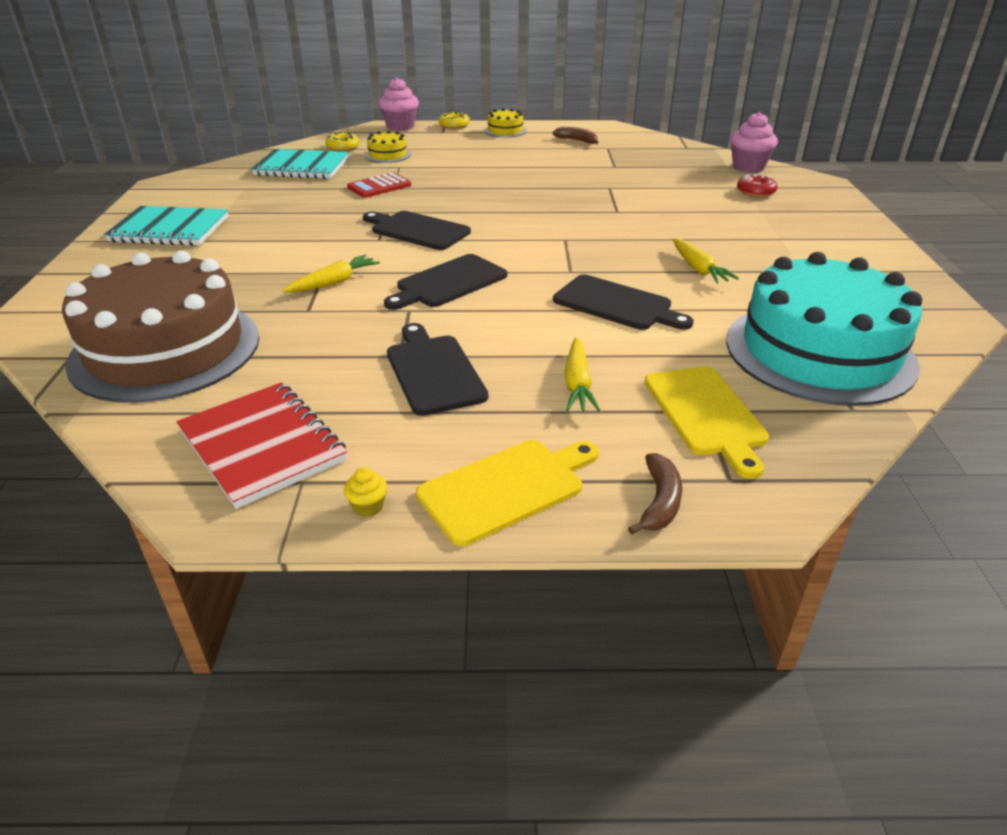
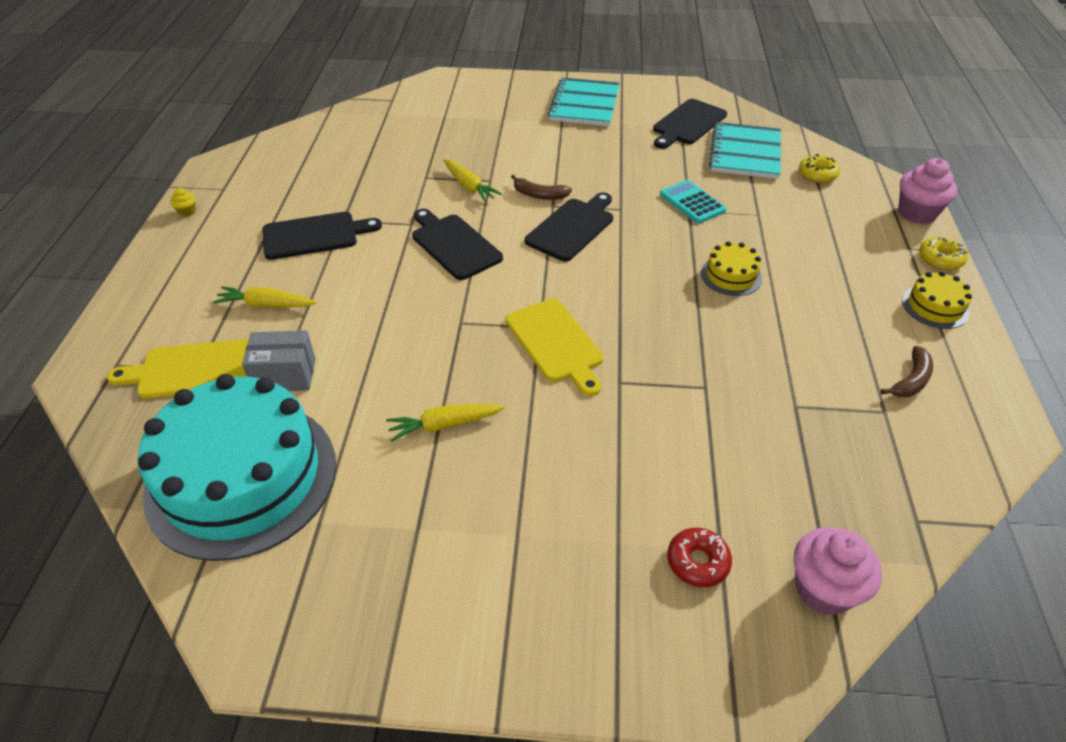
camera: 95 degrees right, 10 degrees up
brown cake [62,250,259,403] -> none
red notebook [176,382,347,509] -> none
red calculator [347,172,411,198] -> turquoise calculator [660,180,726,223]
yellow cake [365,130,411,163] -> yellow cake moved to [701,241,763,296]
yellow cutting board [416,440,599,546] -> yellow cutting board moved to [506,299,604,396]
black cutting board [553,275,694,330] -> black cutting board moved to [653,99,727,149]
brown banana [628,453,682,535] -> brown banana moved to [511,174,572,200]
none -> grey box [242,330,316,391]

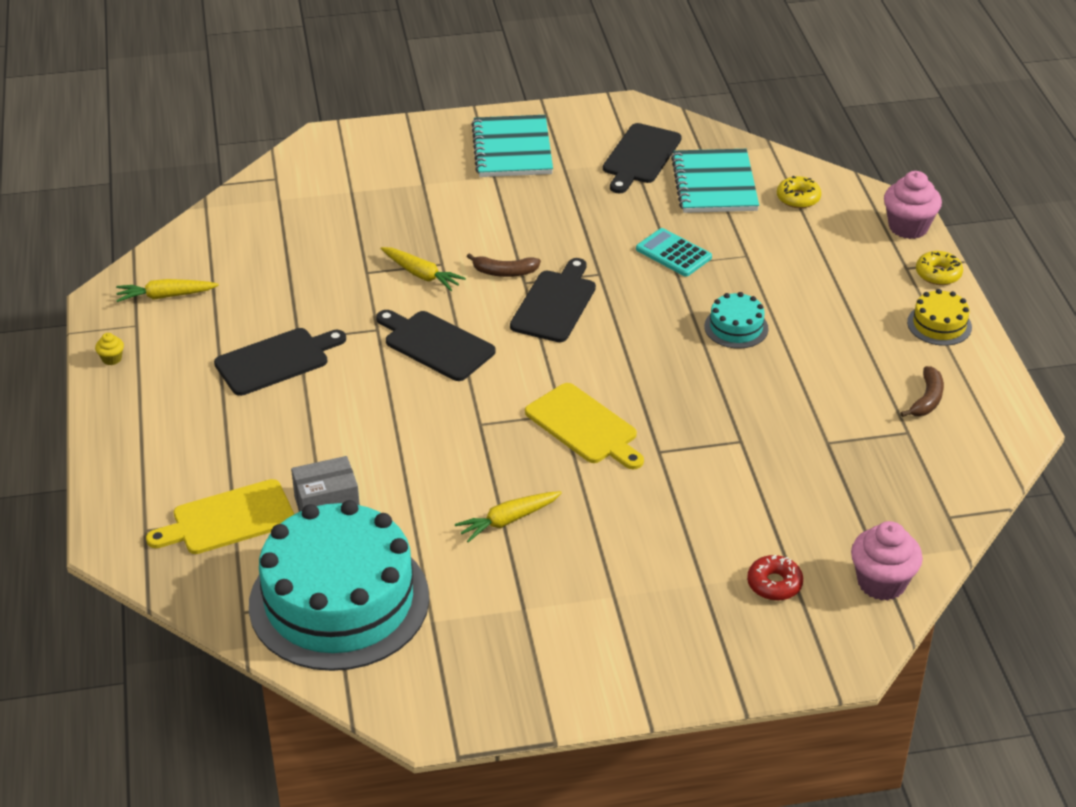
camera: 15 degrees left, 5 degrees down
yellow carrot [213,286,316,307] -> yellow carrot moved to [116,279,219,302]
yellow cake [701,241,763,296] -> turquoise cake [704,292,769,349]

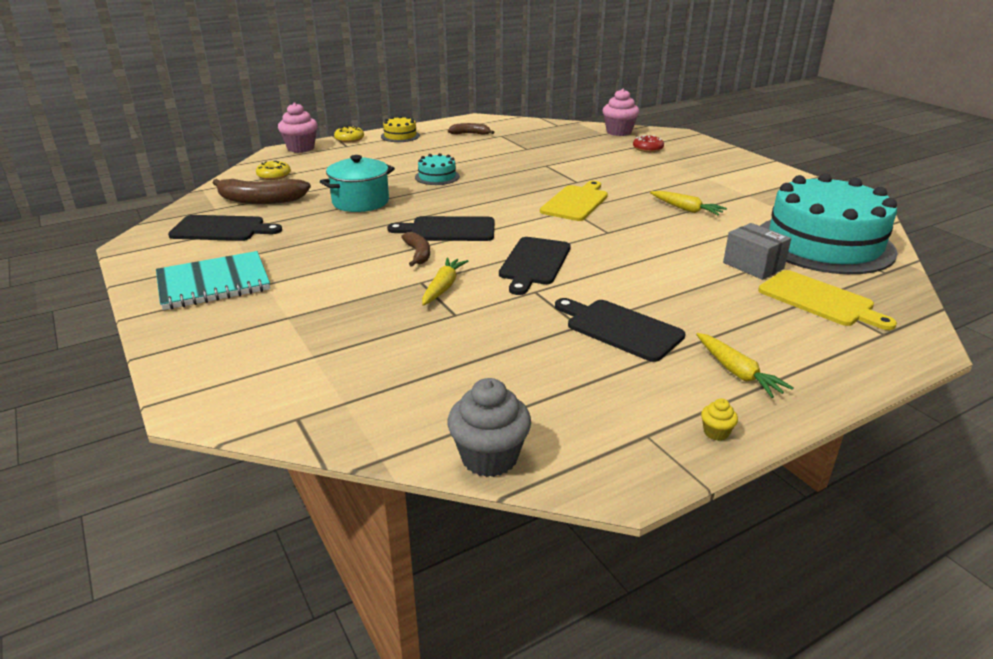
camera: 110 degrees left, 10 degrees down
yellow carrot [116,279,219,302] -> yellow carrot moved to [696,333,794,398]
turquoise calculator [636,228,712,277] -> turquoise pot [320,155,395,212]
turquoise notebook [671,149,759,213] -> brown banana [213,179,311,204]
none -> grey cupcake [447,378,531,477]

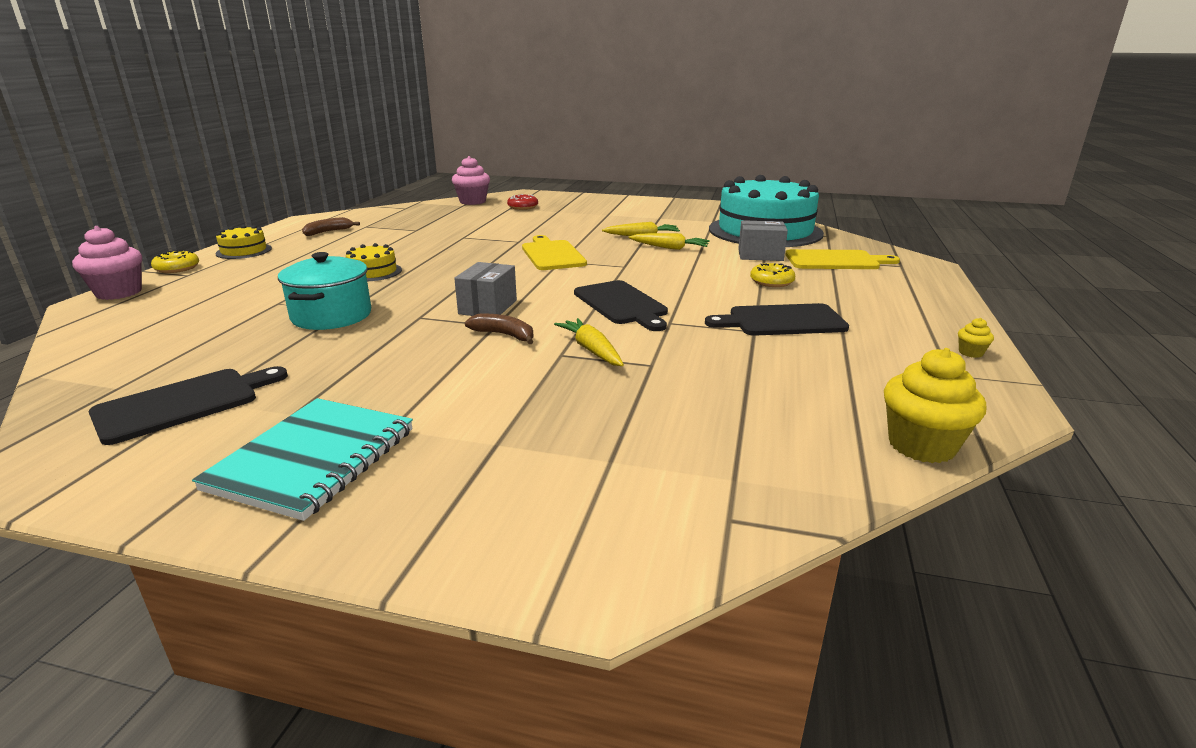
camera: 45 degrees left, 5 degrees down
brown banana [213,179,311,204] -> none
yellow donut [256,161,291,180] -> yellow donut moved to [750,263,795,287]
black cutting board [387,216,494,241] -> grey box [454,262,517,316]
turquoise cake [415,153,460,185] -> yellow cake [346,243,402,281]
grey cupcake [447,378,531,477] -> yellow cupcake [884,348,986,463]
yellow carrot [696,333,794,398] -> yellow carrot moved to [629,233,710,250]

